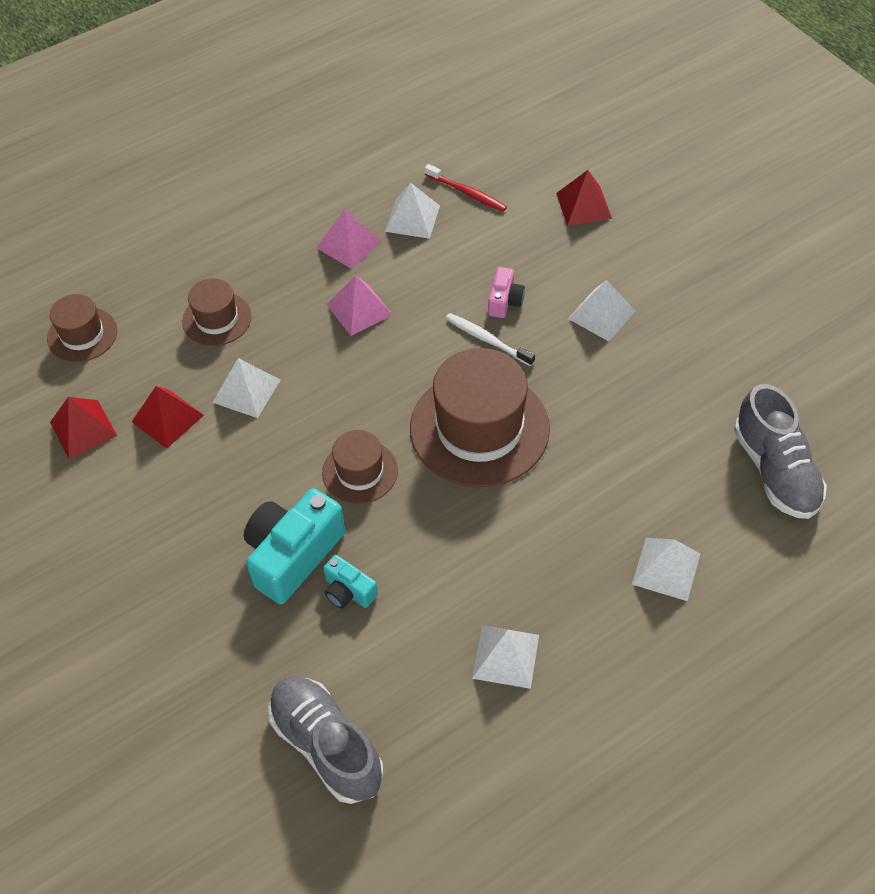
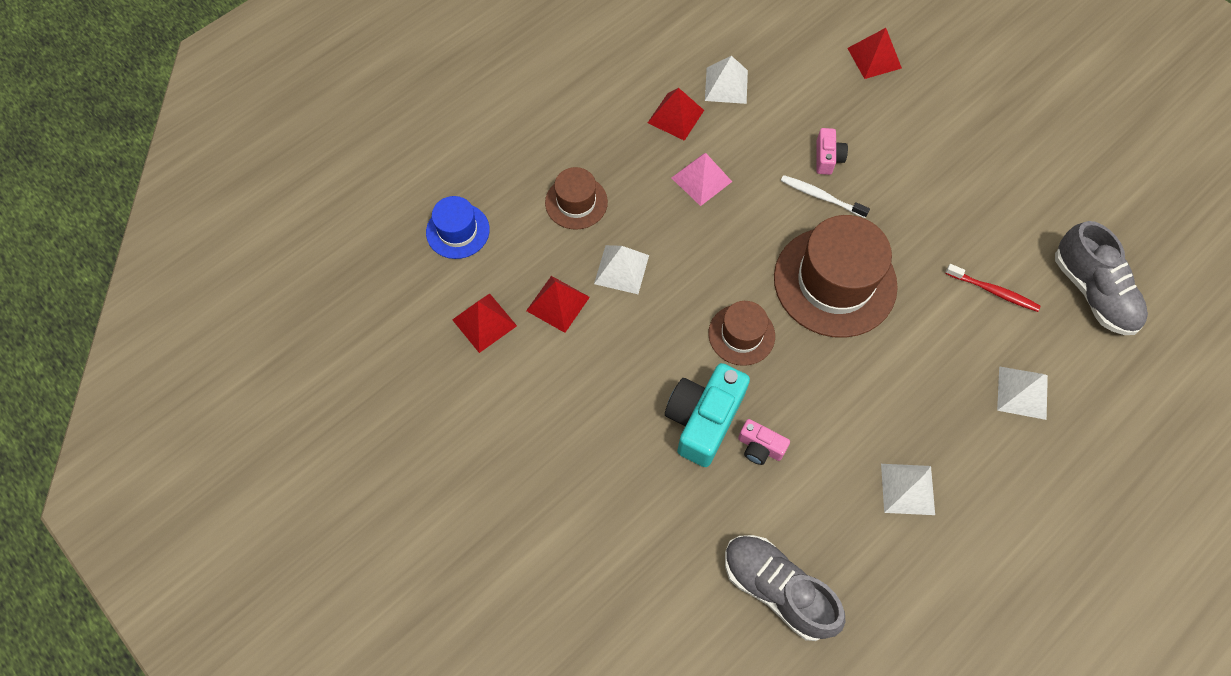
camera: 10 degrees left, 10 degrees up
brown hat [47,294,117,362] -> blue hat [426,196,490,259]
pink pyramid [316,209,381,269] -> red pyramid [648,88,704,141]
turquoise camera [323,555,378,609] -> pink camera [738,419,790,465]
red toothbrush [425,164,507,212] -> red toothbrush moved to [945,264,1041,312]
white pyramid [568,280,635,341] -> none

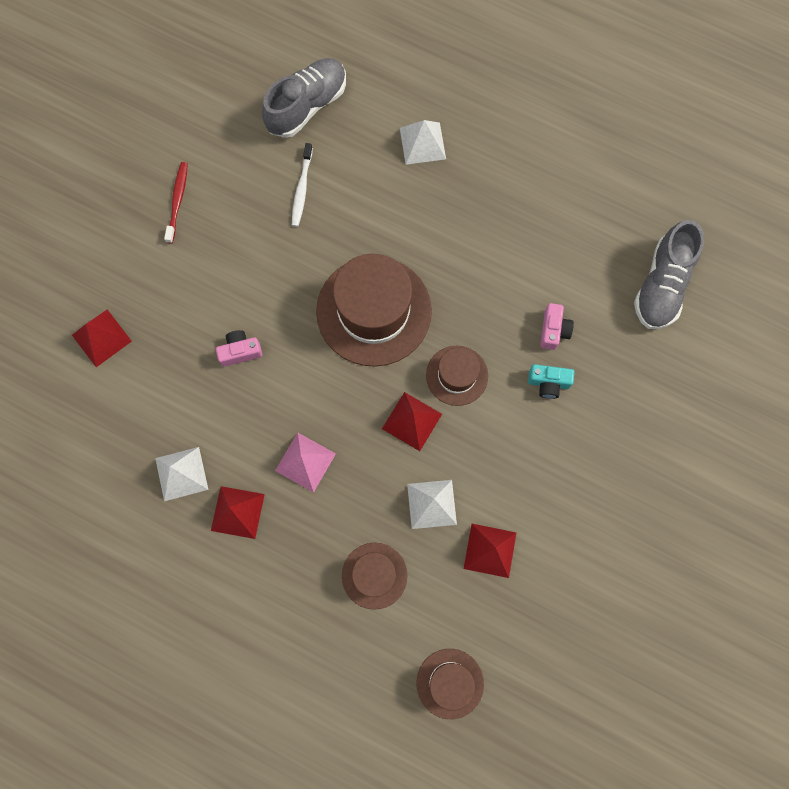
camera: 110 degrees left, 10 degrees up
blue hat [426,196,490,259] -> brown hat [417,649,484,719]
red pyramid [452,294,517,353] -> red pyramid moved to [382,392,442,451]
turquoise camera [665,363,750,467] -> turquoise camera [528,364,574,399], size x0.51
white toothbrush [781,175,870,218] -> white toothbrush moved to [292,143,313,227]
white pyramid [881,464,935,515] -> none
red toothbrush [945,264,1041,312] -> red toothbrush moved to [164,162,188,244]

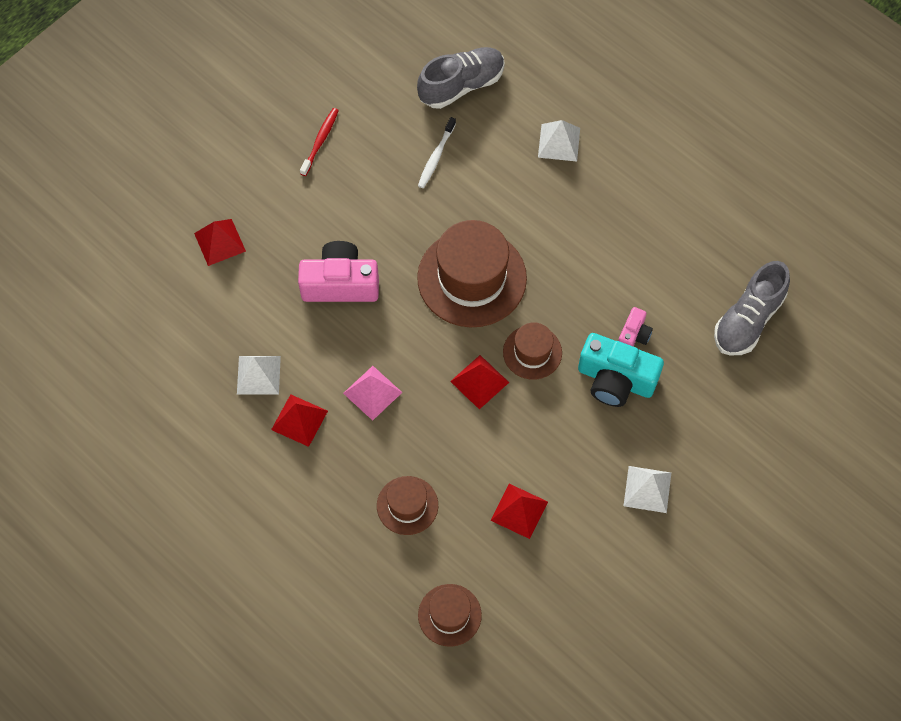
camera: 15 degrees right, 10 degrees down
pink camera [216,330,262,367] -> pink camera [298,241,379,302], size x1.96
white pyramid [407,480,457,529] -> white pyramid moved to [624,466,671,513]
turquoise camera [528,364,574,399] -> turquoise camera [578,333,664,407], size x1.96

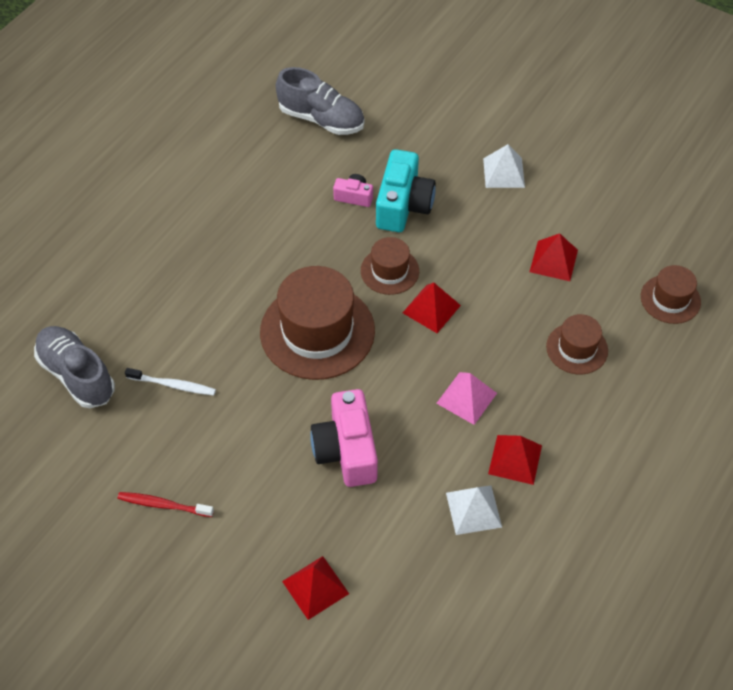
camera: 100 degrees left, 10 degrees down
white pyramid [538,120,580,161] -> none

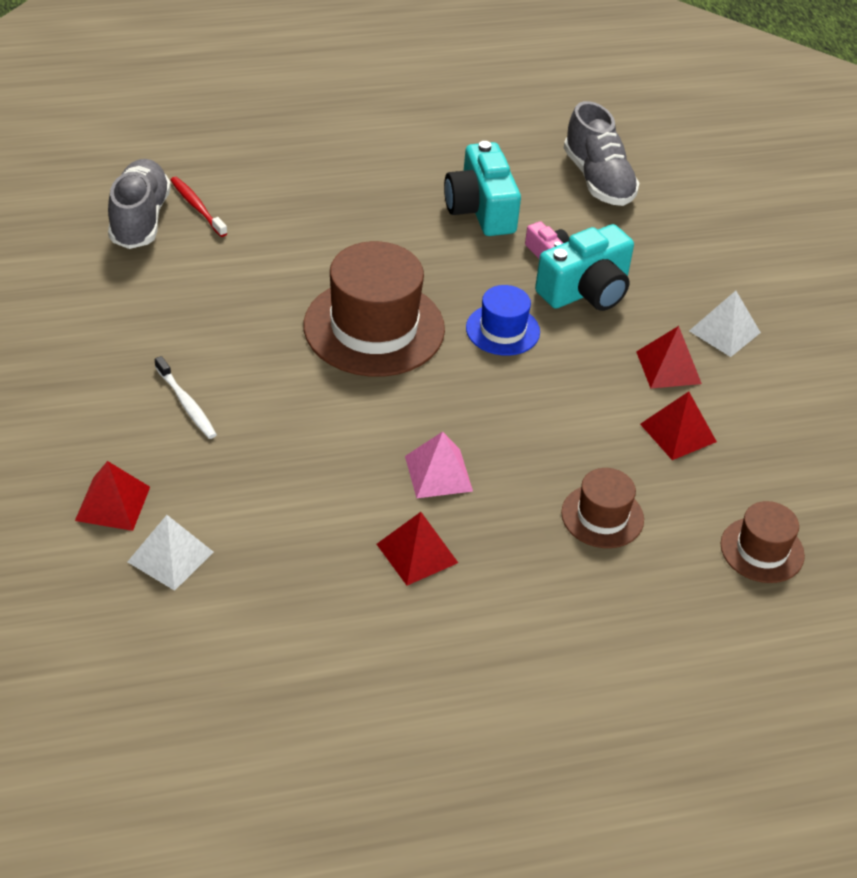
camera: 40 degrees right, 10 degrees down
red toothbrush [118,492,214,517] -> red toothbrush moved to [170,177,227,237]
white toothbrush [125,368,216,395] -> white toothbrush moved to [155,356,217,439]
pink camera [310,389,378,487] -> none
brown hat [361,237,419,295] -> blue hat [466,285,540,356]
red pyramid [403,282,461,333] -> red pyramid moved to [636,326,702,388]
white pyramid [446,486,502,535] -> white pyramid moved to [127,515,213,591]
none -> turquoise camera [444,141,521,236]

